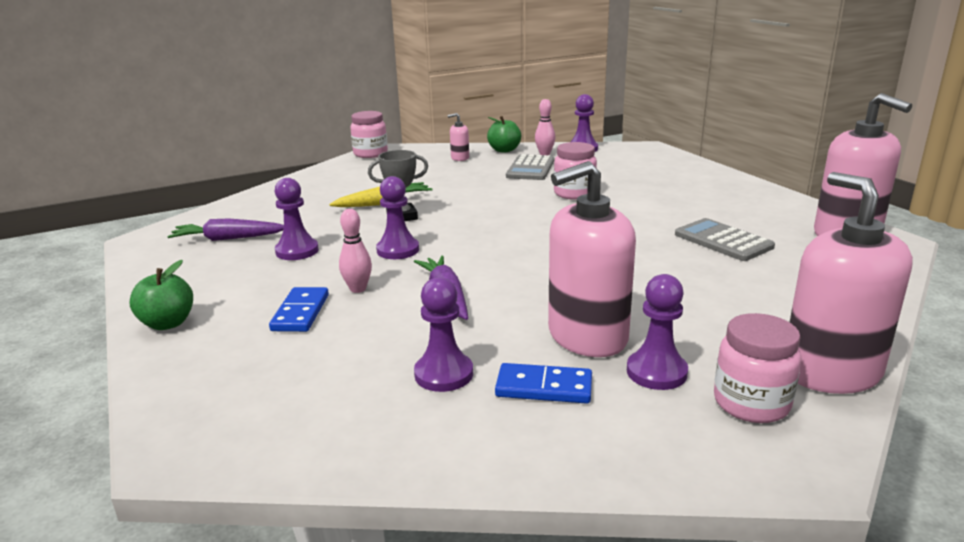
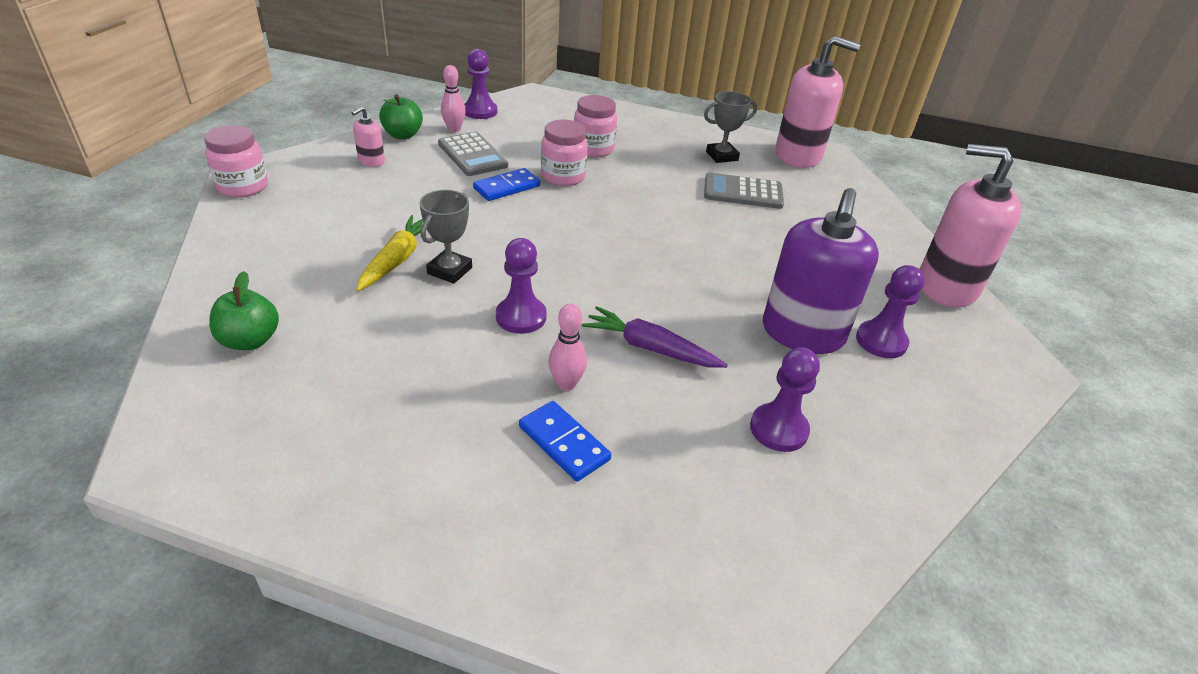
camera: 50 degrees left, 15 degrees up
green apple [130,260,193,330] -> green apple moved to [209,271,279,350]
purple carrot [167,219,284,241] -> none
purple pawn [275,178,319,260] -> none
blue domino [495,363,592,404] -> blue domino moved to [473,168,540,201]
pink soap dispenser [548,161,636,357] -> purple soap dispenser [763,188,879,354]
pink jar [714,313,801,423] -> pink jar moved to [574,95,617,157]
none -> grey trophy [704,91,757,163]

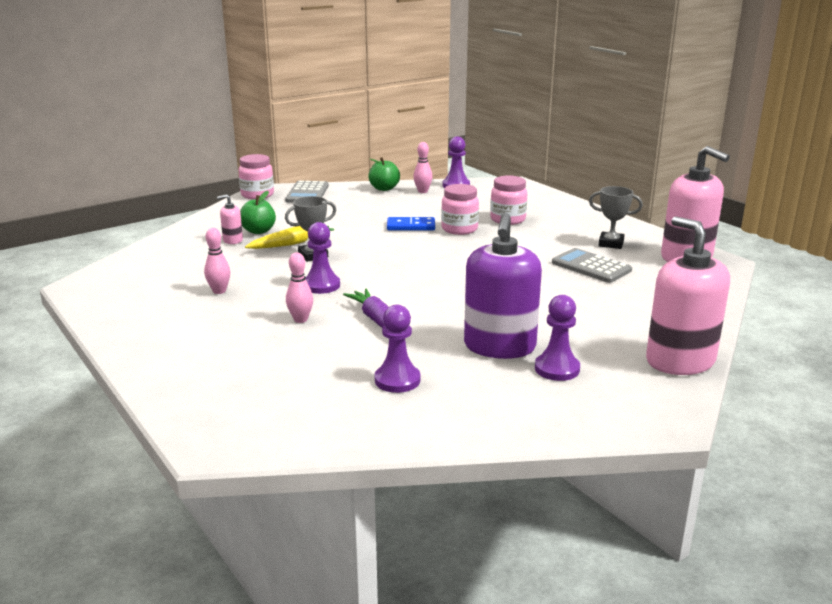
camera: 40 degrees right, 15 degrees down
green apple [209,271,279,350] -> green apple moved to [240,191,276,234]
pink soap dispenser [352,107,385,167] -> pink soap dispenser moved to [217,194,243,244]
grey calculator [438,132,508,176] -> grey calculator moved to [285,181,329,203]
blue domino [519,401,611,482] -> none
purple soap dispenser [763,188,879,354] -> purple soap dispenser turned 45 degrees counterclockwise [464,213,542,359]
none -> pink bowling pin [204,228,230,294]

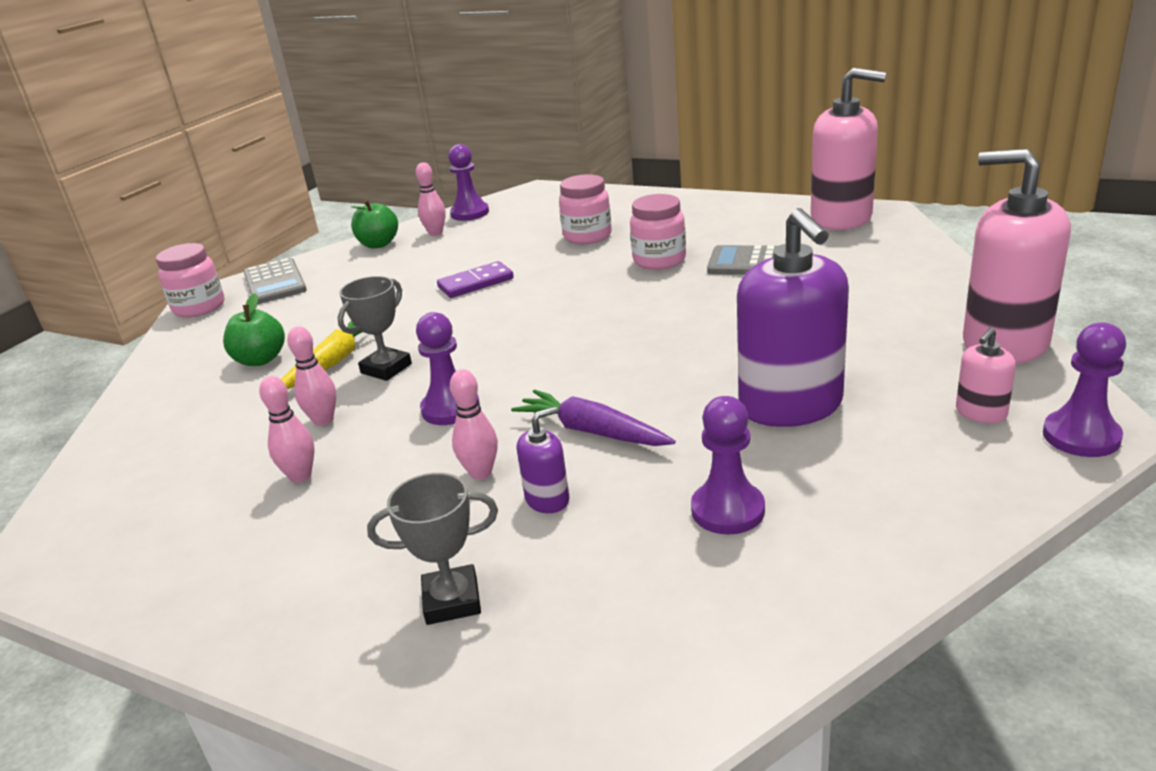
camera: 25 degrees left, 5 degrees up
pink soap dispenser [217,194,243,244] -> pink soap dispenser moved to [956,327,1016,423]
blue domino [387,217,435,230] -> purple domino [437,261,514,298]
pink jar [441,184,479,235] -> pink jar moved to [630,194,686,270]
purple pawn [535,295,580,381] -> purple pawn moved to [1043,322,1126,457]
grey trophy [589,186,643,249] -> grey trophy moved to [367,473,498,625]
none -> pink bowling pin [287,326,336,426]
none -> purple soap dispenser [517,407,569,513]

